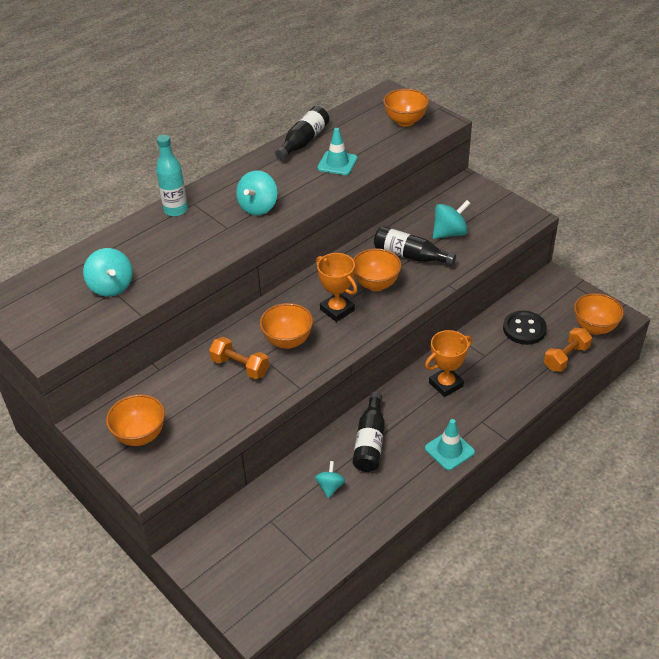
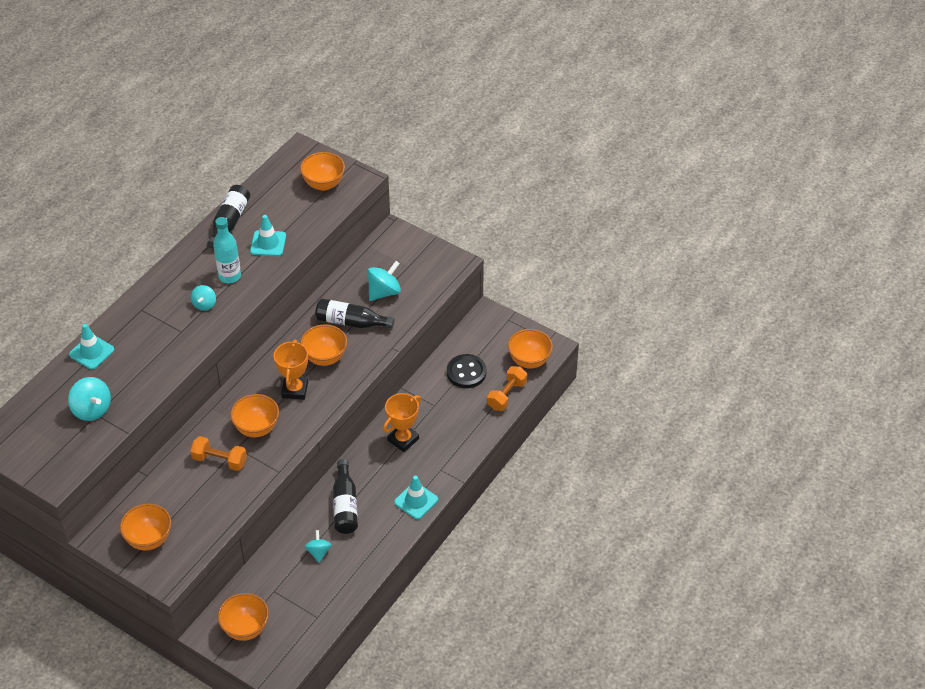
camera: 15 degrees left, 5 degrees up
turquoise bottle [156,135,188,217] -> turquoise bottle moved to [213,217,241,283]
turquoise spinning top [236,170,278,215] -> turquoise spinning top [191,285,216,311], size x0.62
orange trophy [316,253,357,322] -> orange trophy turned 60 degrees clockwise [274,340,308,400]
none -> turquoise traffic cone [69,324,114,370]
none -> orange bowl [218,593,269,641]

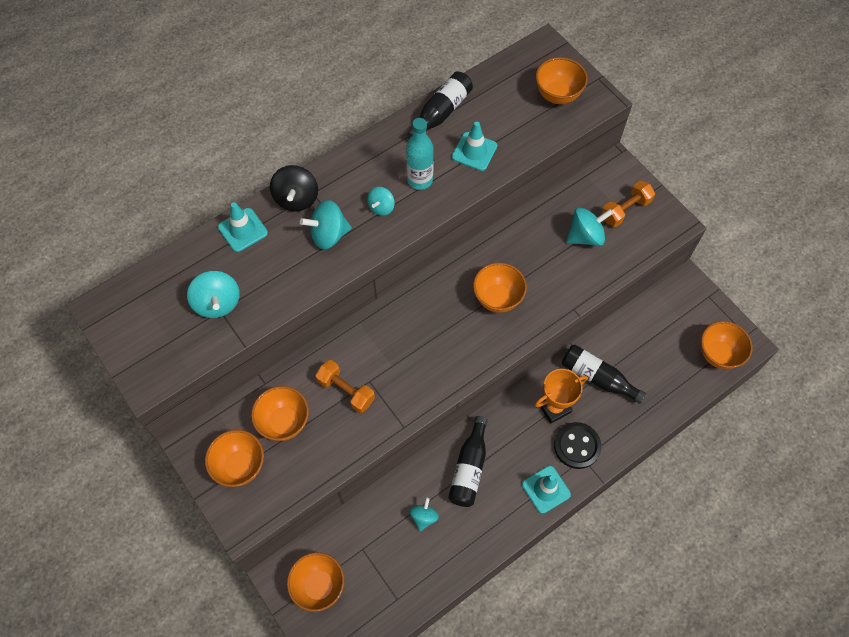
camera: 20 degrees right, 15 degrees up
orange bowl [230,394,279,437] -> orange bowl moved to [251,386,309,441]
orange trophy [274,340,308,400] -> none
black bottle [315,299,395,329] -> black bottle moved to [562,345,646,404]
black button [447,354,486,388] -> black button moved to [554,422,601,469]
orange dumbbell [487,366,527,411] -> orange dumbbell moved to [601,181,655,227]
none -> black spinning top [270,165,318,211]
none -> turquoise spinning top [300,200,352,249]

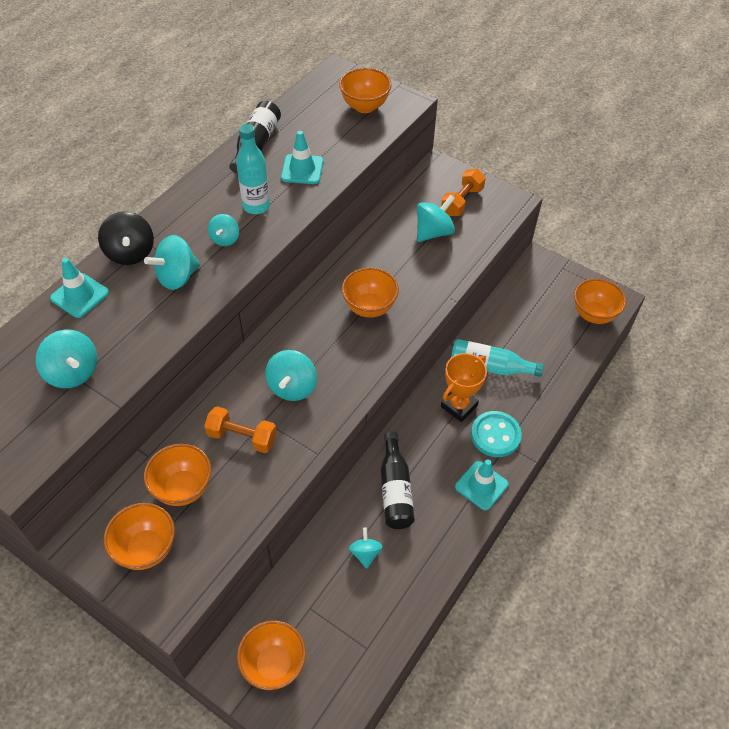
camera: 20 degrees left, 10 degrees down
black button [554,422,601,469] -> turquoise button [471,411,522,457]
black bottle [562,345,646,404] -> turquoise bottle [451,339,544,377]
none -> turquoise spinning top [265,350,317,401]

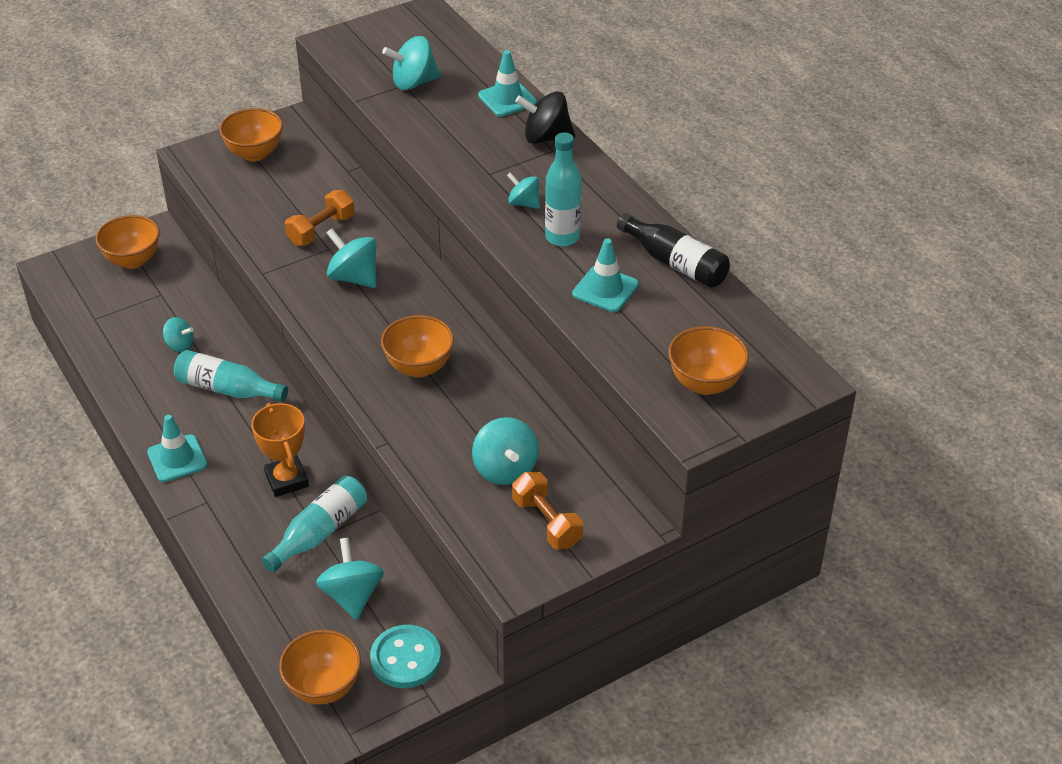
camera: 115 degrees right, 10 degrees down
turquoise spinning top [144,235,200,290] -> turquoise spinning top moved to [316,538,384,620]
orange bowl [144,444,211,506] -> none
black bottle [381,432,415,529] -> turquoise bottle [174,350,288,402]
turquoise button [471,411,522,457] -> turquoise button moved to [370,625,441,688]

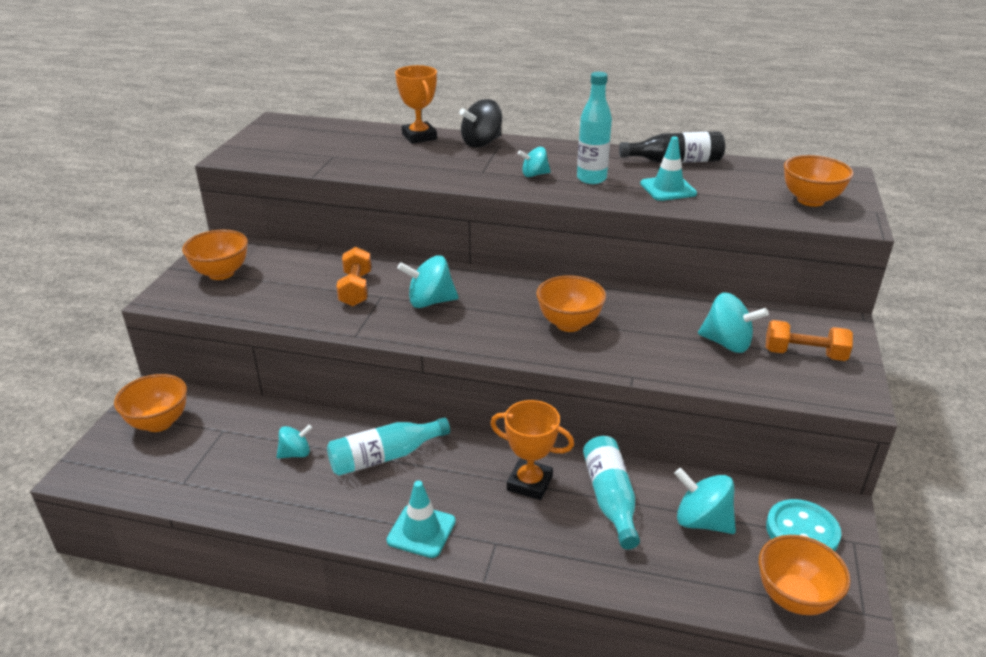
camera: 45 degrees left, 10 degrees down
turquoise spinning top [382,36,441,90] -> none
turquoise traffic cone [478,50,537,117] -> orange trophy [395,65,437,144]

